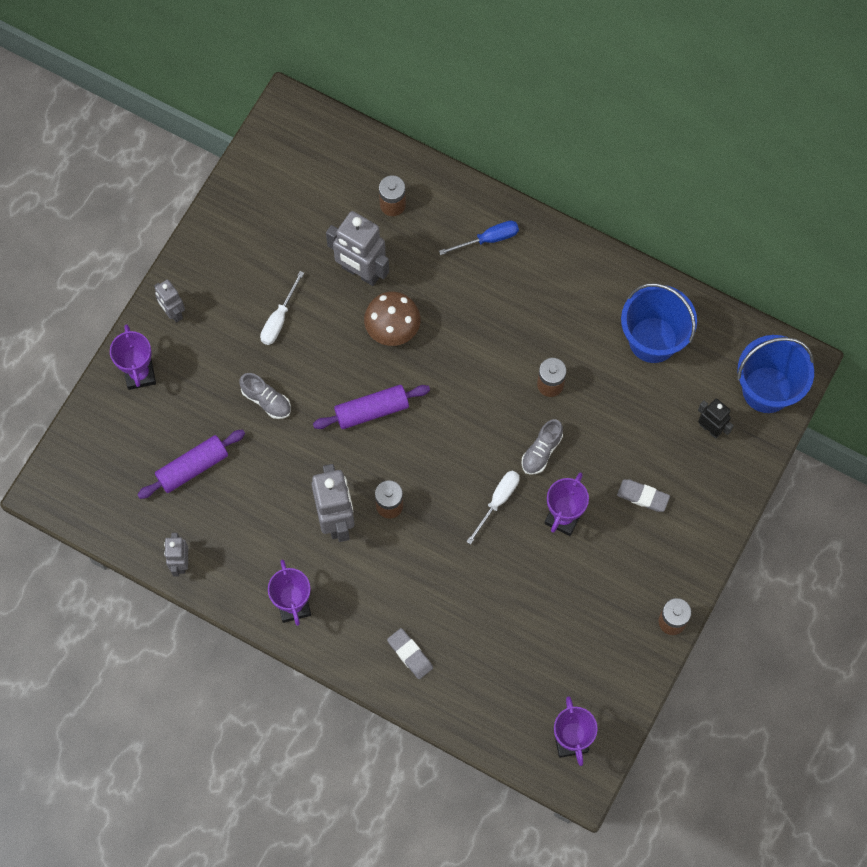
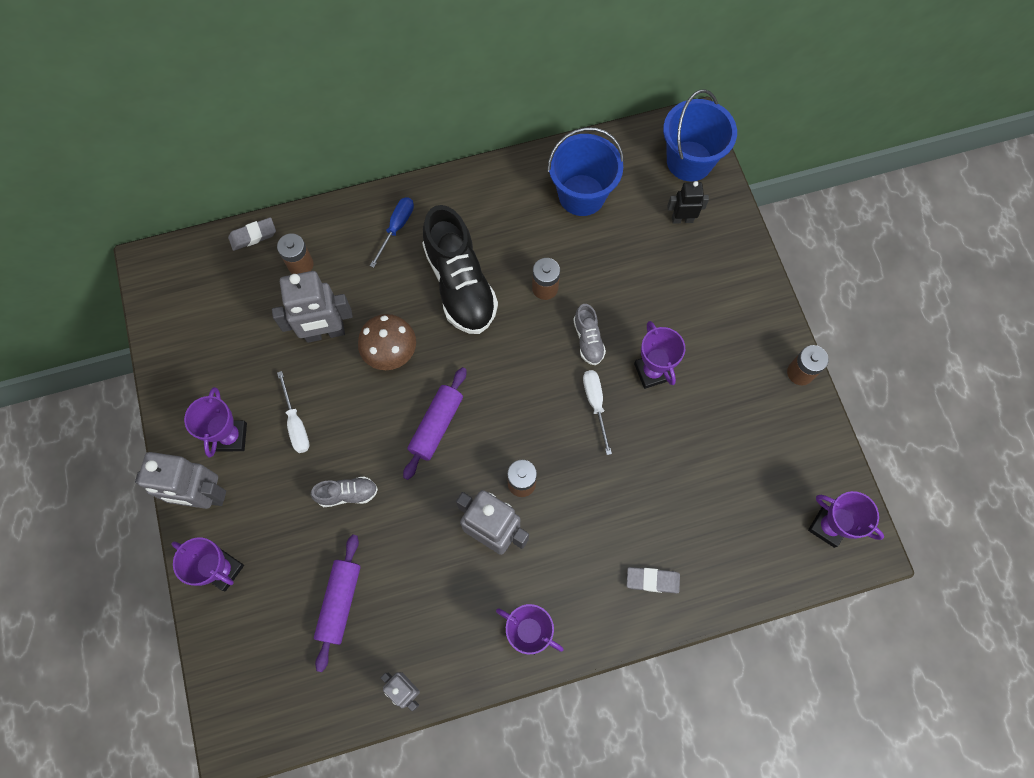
camera: 45 degrees left, 0 degrees up
grey robot [154,279,185,323] -> grey robot [135,452,226,509], size x1.77
grey eraser [617,479,670,512] -> grey eraser moved to [228,217,276,251]
none -> purple trophy [184,387,247,457]
none -> black shoe [422,205,498,334]

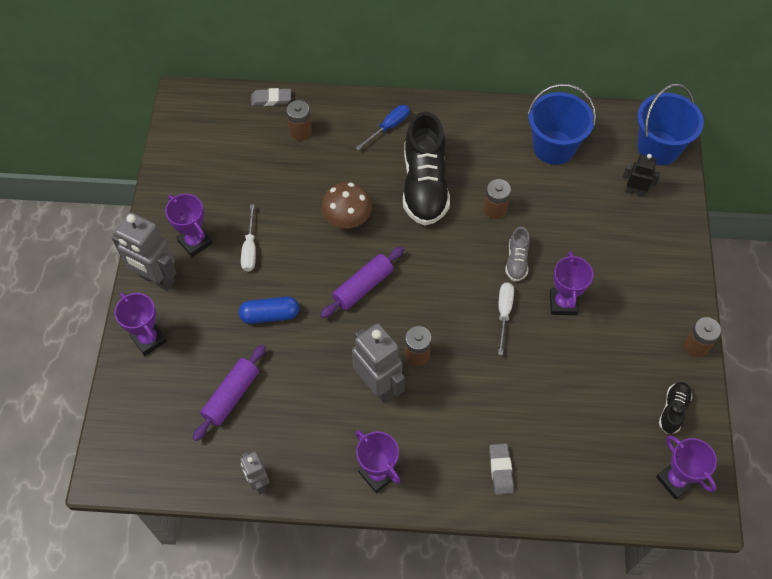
camera: 20 degrees right, 10 degrees down
purple trophy [184,387,247,457] -> purple trophy turned 60 degrees counterclockwise [165,194,212,257]
grey robot [272,271,353,343] -> none
grey shoe [311,476,378,507] -> blue capsule [239,297,299,324]
grey eraser [627,567,680,594] -> grey eraser turned 60 degrees clockwise [489,443,514,495]
none -> black shoe [659,382,692,433]

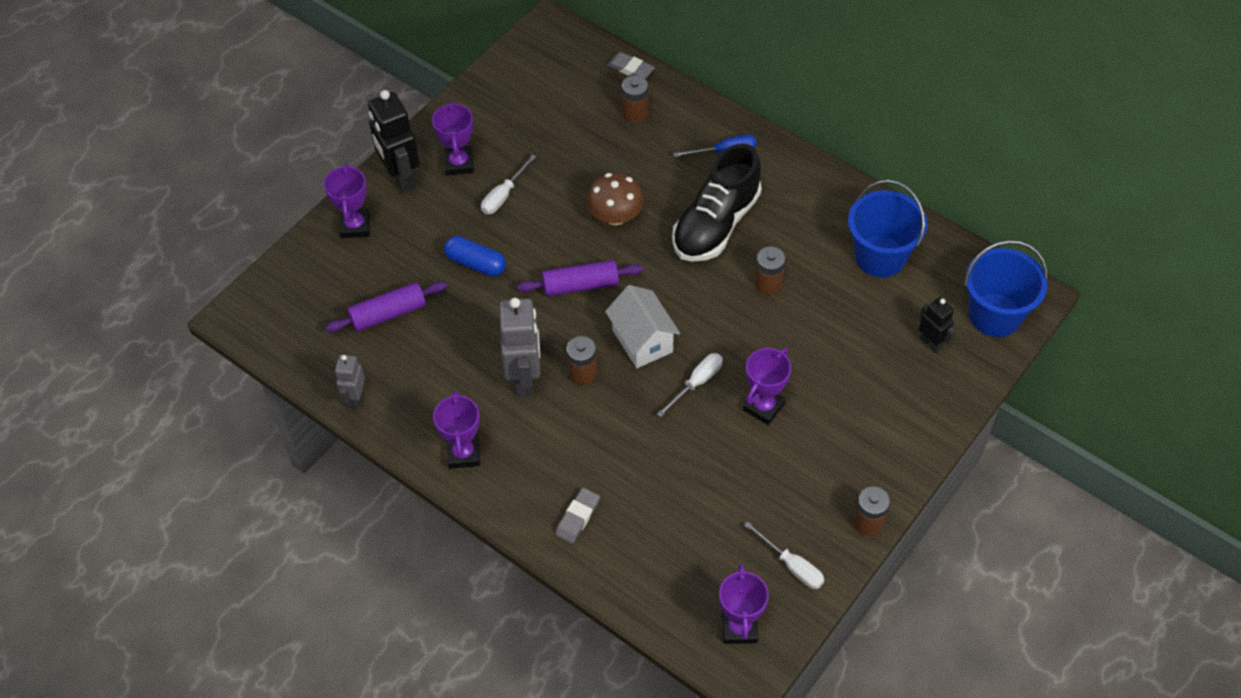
camera: 35 degrees right, 5 degrees down
grey robot [112,212,177,291] -> black robot [368,90,420,193]
grey shoe [505,227,530,282] -> none
black shoe [659,382,692,433] -> white screwdriver [744,522,824,589]
none -> white house [605,285,680,368]

